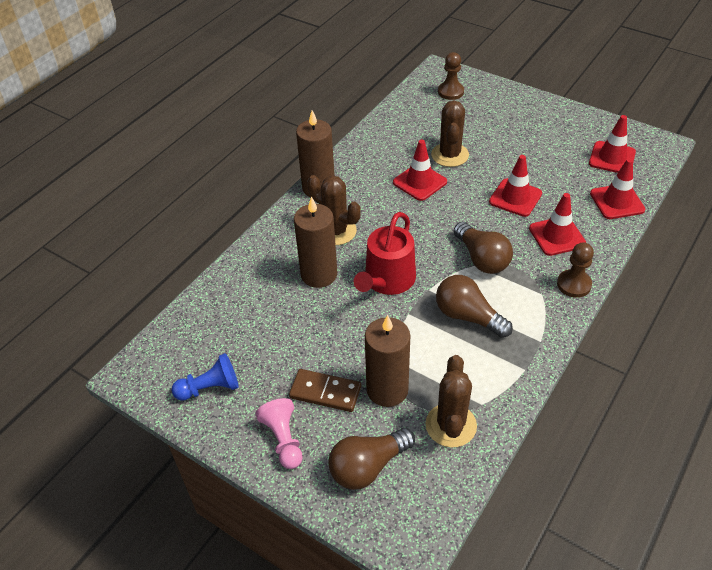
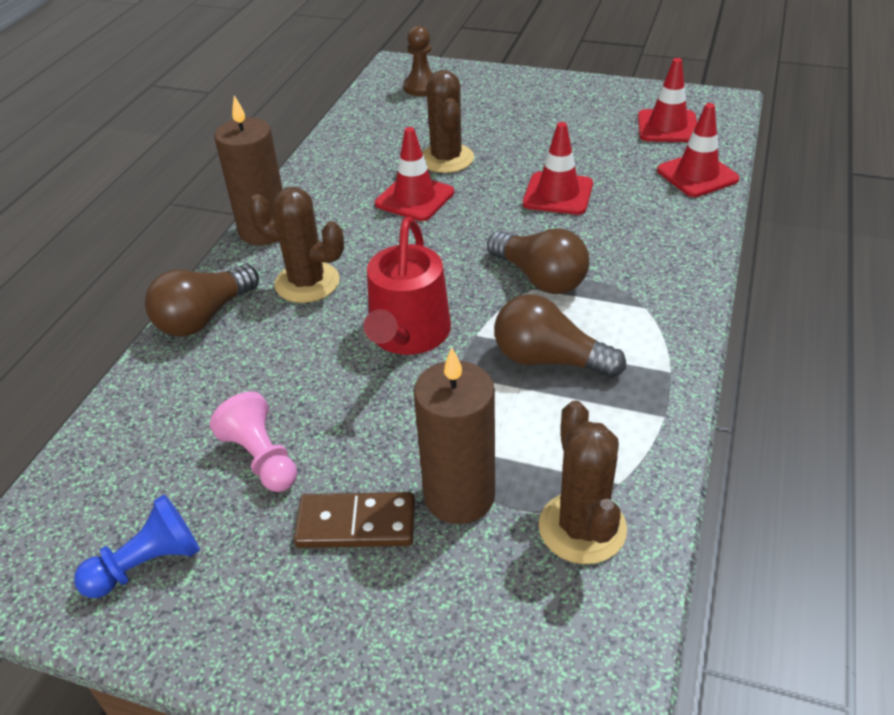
camera: 15 degrees left, 5 degrees down
pink pawn [255,398,303,469] -> pink pawn moved to [210,391,297,492]
brown candle [294,196,337,288] -> none
brown light bulb [328,428,415,490] -> brown light bulb moved to [145,264,259,336]
red traffic cone [529,193,586,256] -> none
brown pawn [557,242,594,298] -> none

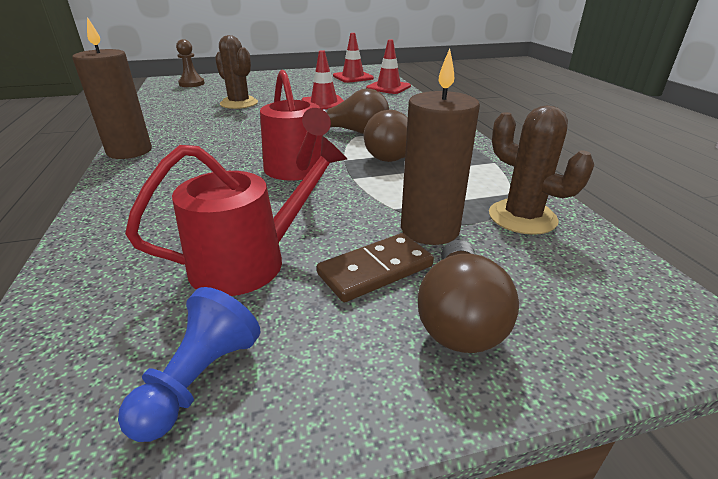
camera: 35 degrees left, 10 degrees down
brown light bulb [145,264,259,336] -> brown light bulb moved to [418,240,519,353]
pink pawn [210,391,297,492] -> red watering can [125,136,347,296]
brown cactus [248,187,344,303] -> none
red traffic cone [375,127,454,221] -> none

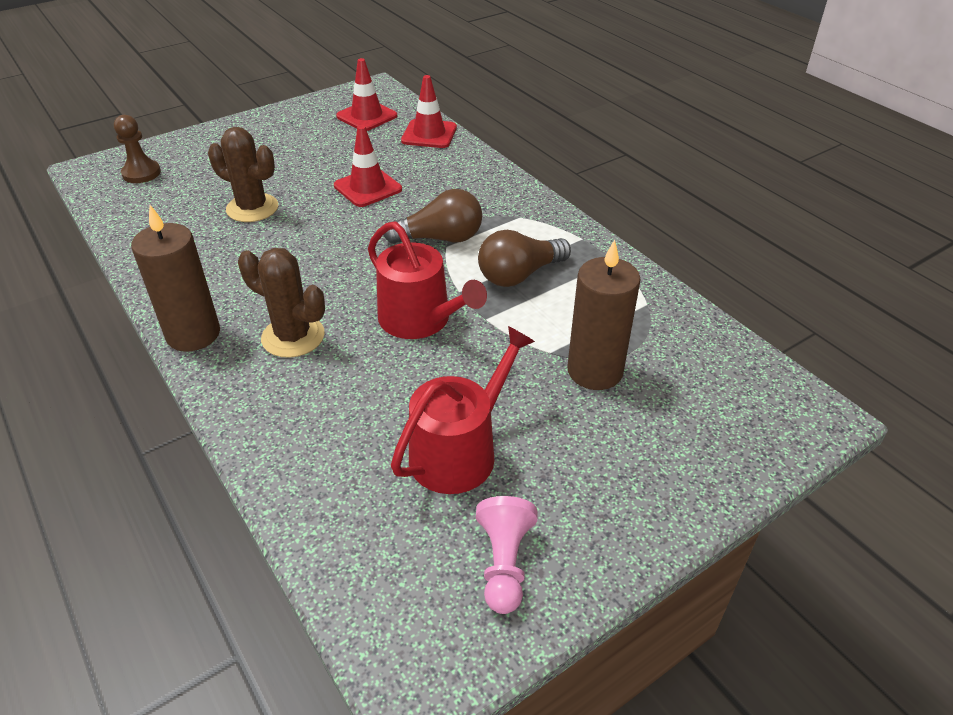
camera: 20 degrees left, 10 degrees up
blue pawn [118,287,260,442] -> pink pawn [476,496,537,614]
brown domino [317,233,434,302] -> none
brown light bulb [418,240,519,353] -> none
brown cactus [489,106,594,235] -> brown cactus moved to [238,248,325,358]

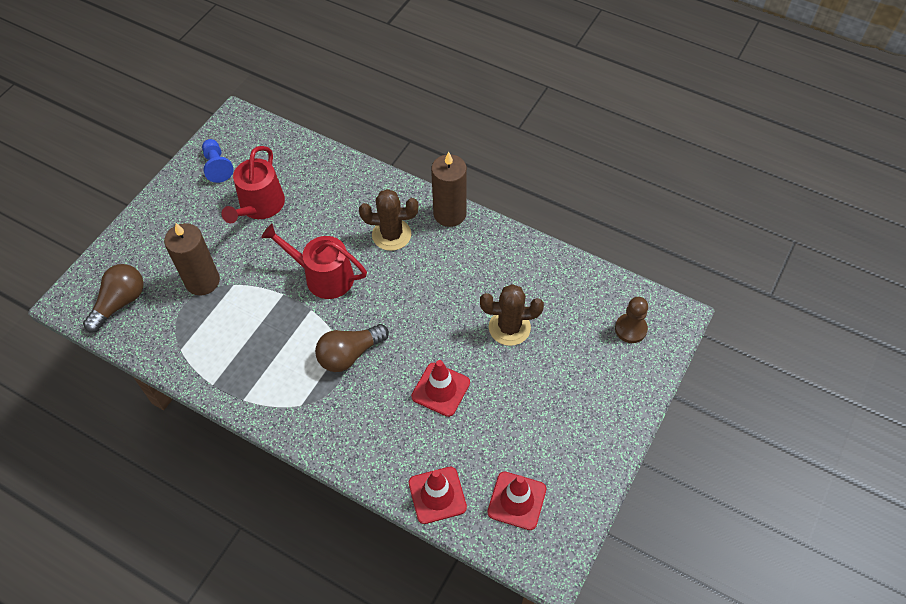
camera: 155 degrees right, 15 degrees up
pink pawn [476,496,537,614] -> blue pawn [202,139,234,183]
brown light bulb [478,230,571,287] -> brown light bulb moved to [83,264,143,333]

